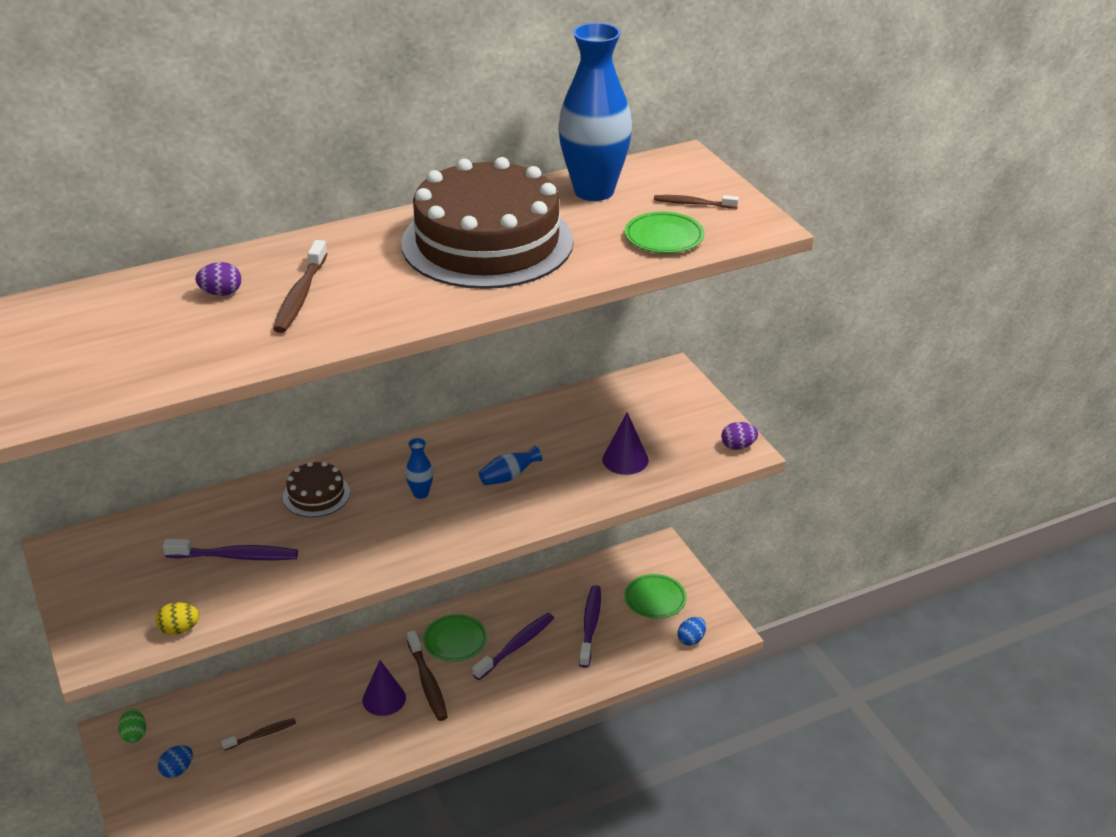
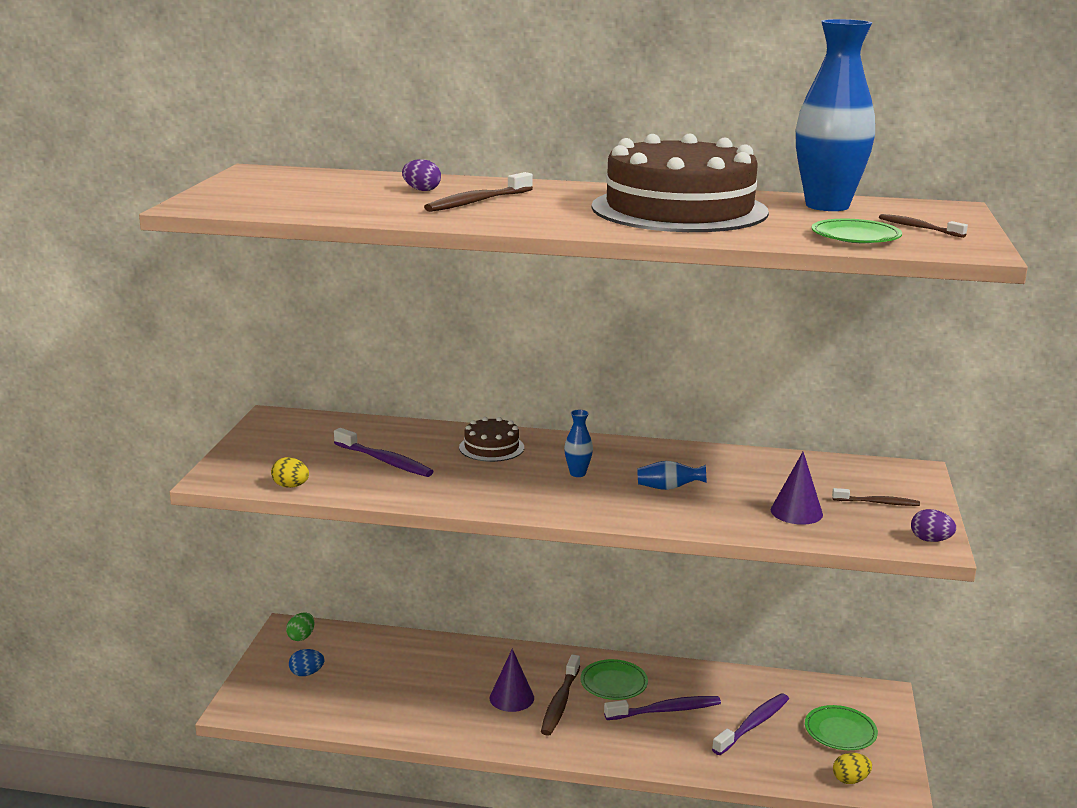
camera: 35 degrees right, 15 degrees down
brown toothbrush [221,718,296,751] -> brown toothbrush moved to [832,488,920,506]
blue egg [677,617,706,646] -> yellow egg [833,753,872,784]

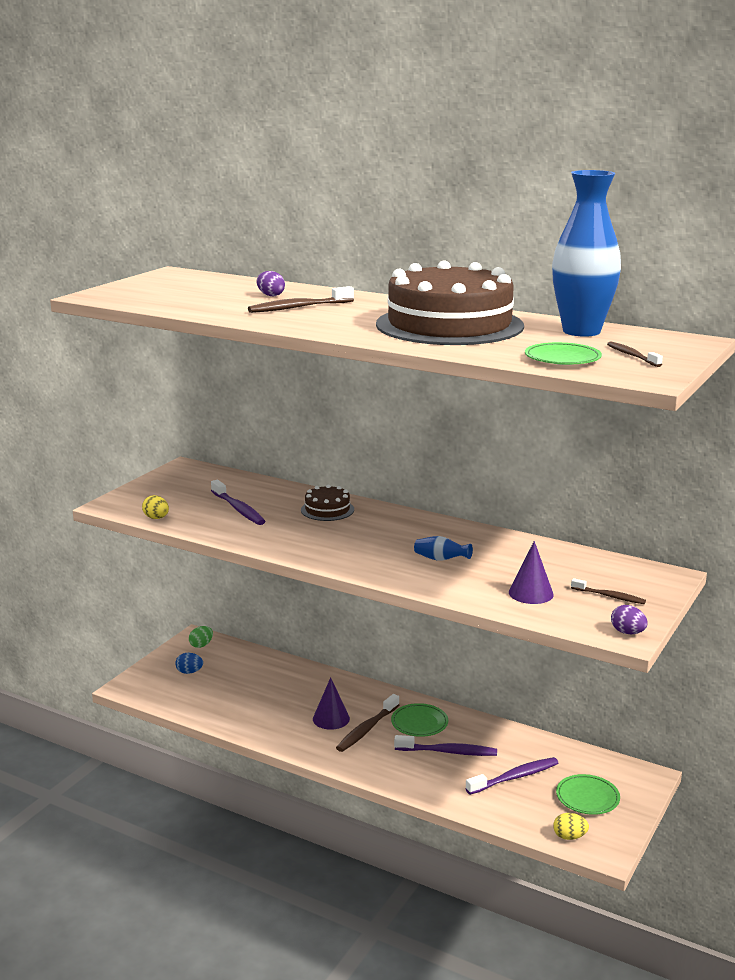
camera: 20 degrees right, 0 degrees up
blue vase [564,410,593,477] -> none

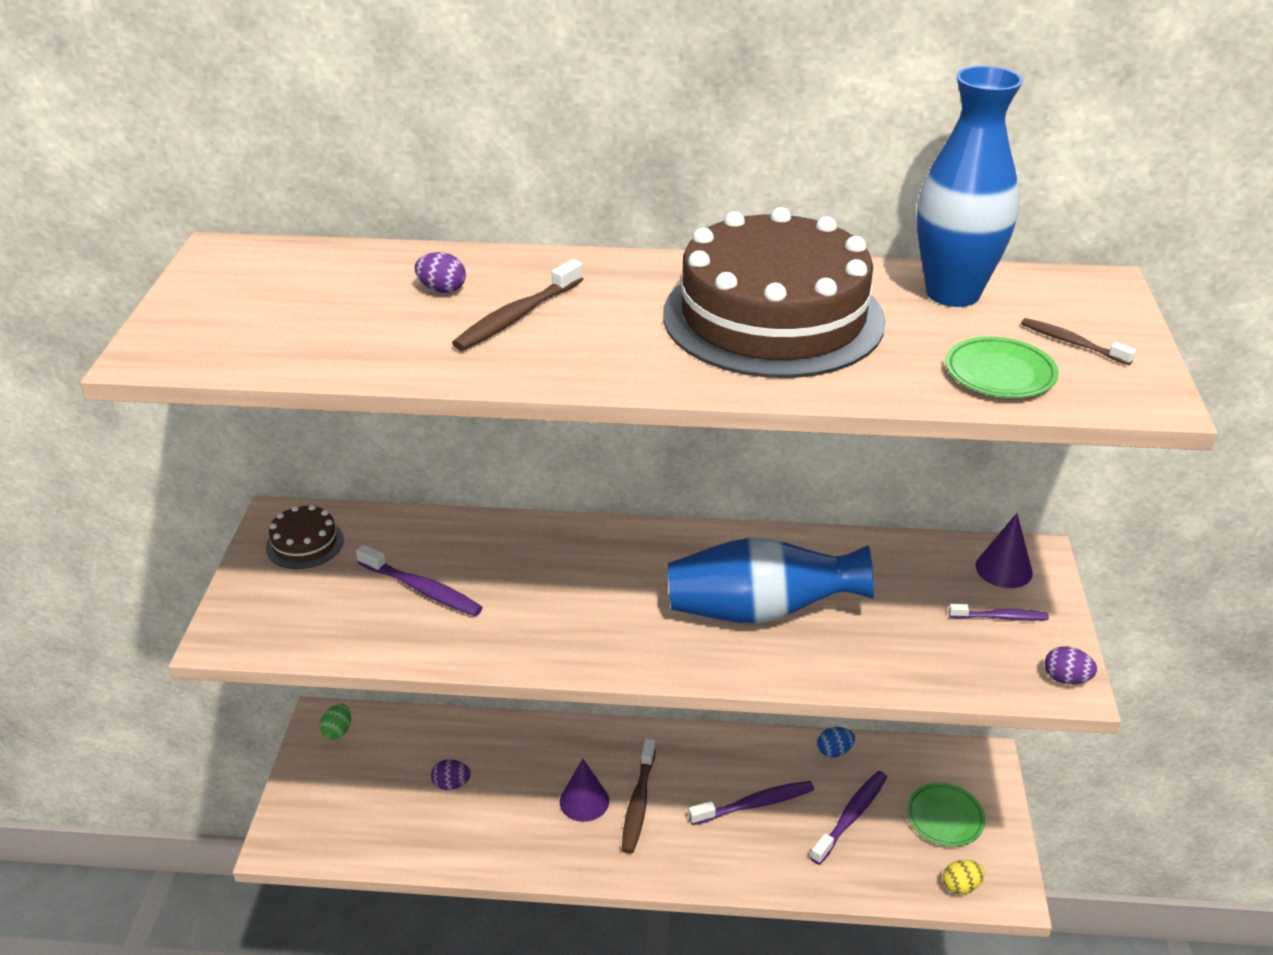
camera: 25 degrees left, 15 degrees up
yellow egg [142,495,169,519] -> none
blue egg [175,653,203,674] -> blue egg moved to [817,727,855,758]
brown cake [301,484,354,521] -> brown cake moved to [266,505,344,569]
green plate [391,703,448,737] -> none
blue vase [414,536,473,561] -> blue vase [668,538,874,624], size x2.49
purple cone [509,541,554,604] -> purple cone moved to [976,513,1033,588]
brown toothbrush [571,578,646,604] -> purple toothbrush [949,604,1049,621]
none -> purple egg [431,759,471,790]

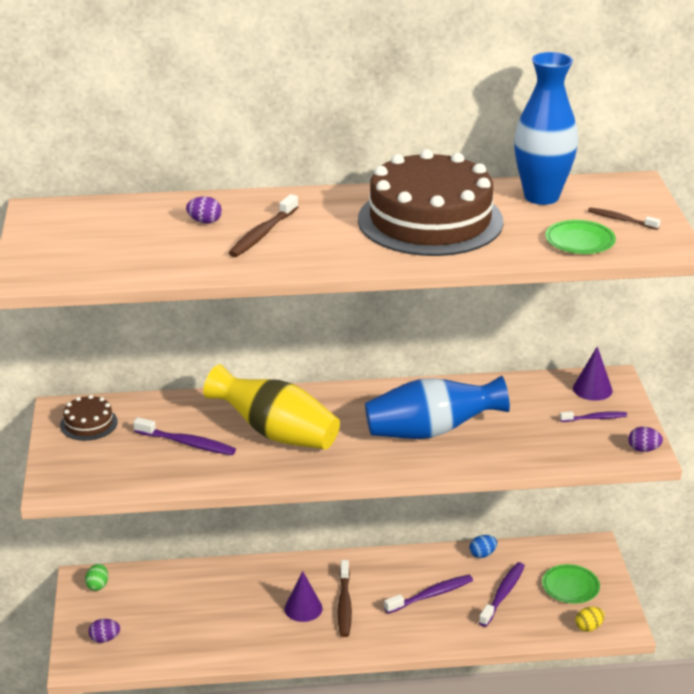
camera: 10 degrees left, 5 degrees down
purple egg [431,759,471,790] -> purple egg moved to [89,619,120,643]
none -> yellow vase [203,364,340,450]

